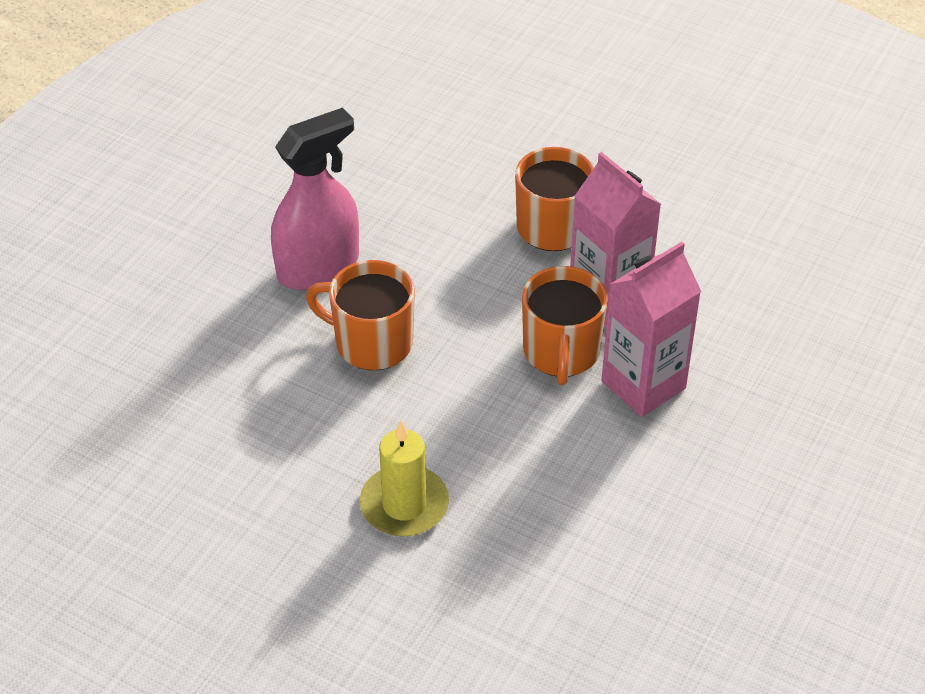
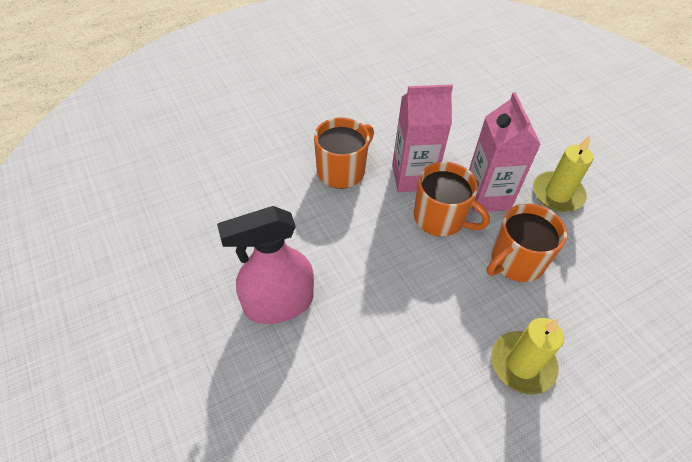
camera: 60 degrees left, 5 degrees up
pink spray bottle [271,108,359,290] -> pink spray bottle turned 105 degrees counterclockwise [217,206,314,324]
orange mug [306,260,415,370] -> orange mug moved to [487,204,567,282]
none -> yellow candle [533,135,593,212]

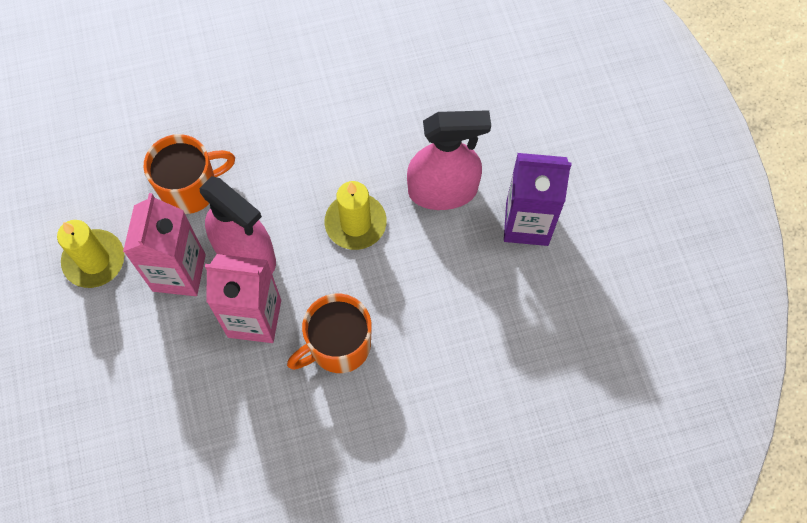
camera: 165 degrees left, 15 degrees up
orange mug [414,162,490,237] -> pink spray bottle [199,176,276,273]
yellow candle [491,318,564,394] -> yellow candle moved to [324,181,387,250]
none -> purple carton [504,153,572,246]

